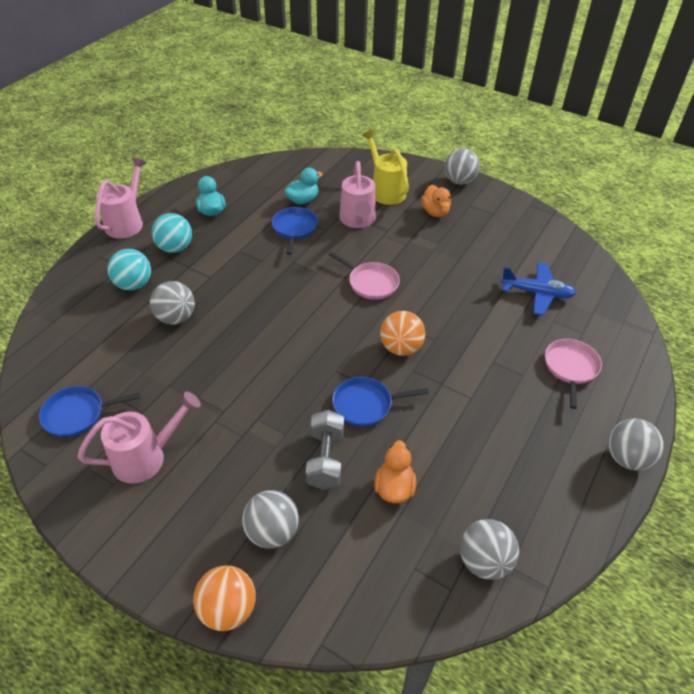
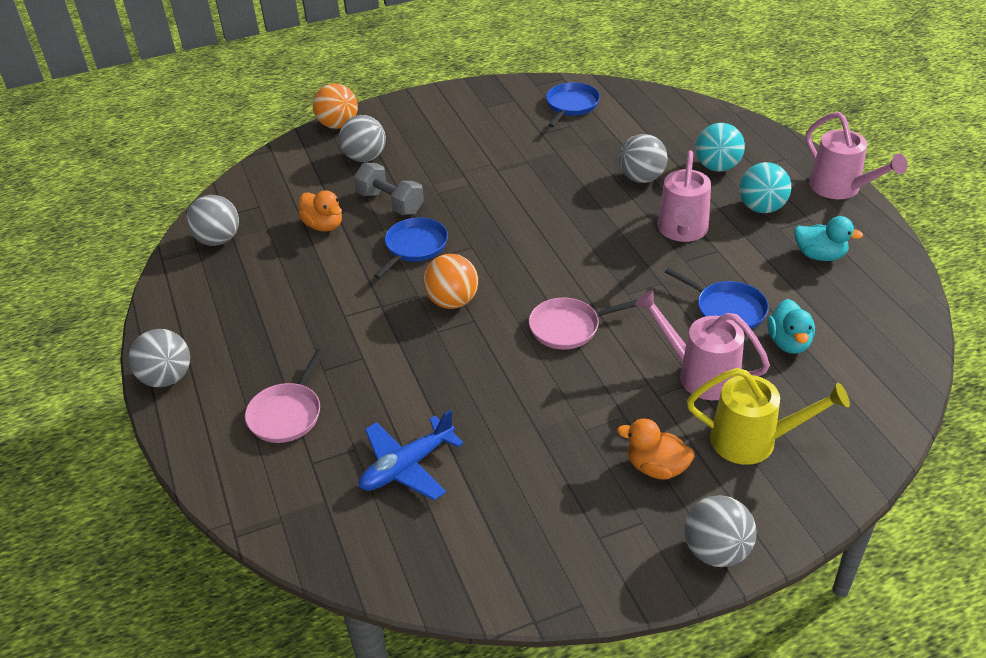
camera: 130 degrees right, 5 degrees down
pink watering can [77,392,201,484] -> pink watering can moved to [657,150,711,242]
pink pan [545,339,602,409] -> pink pan turned 60 degrees clockwise [245,349,324,443]

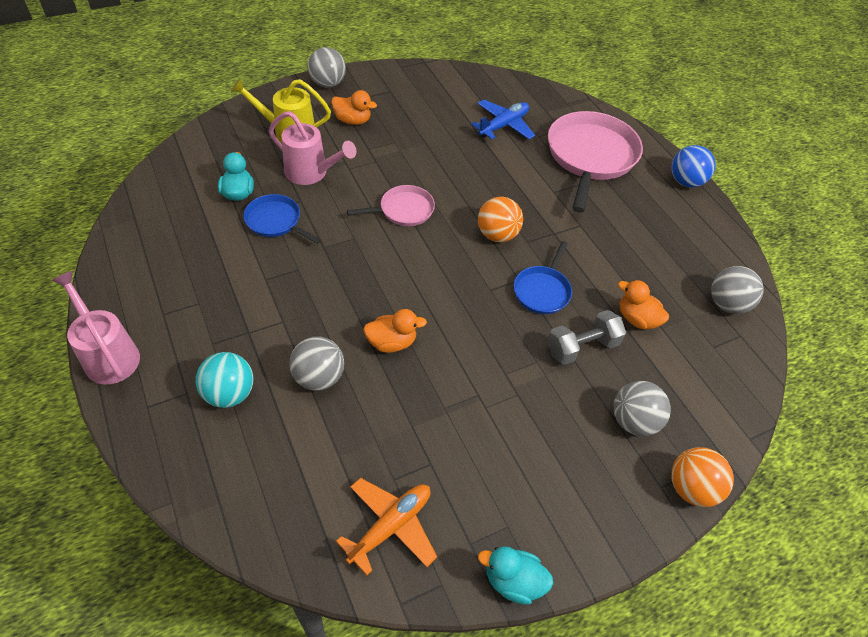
camera: 170 degrees right, 10 degrees up
grey ball [129,329,190,387] -> blue ball [671,145,716,187]
pink pan [245,349,324,443] -> pink pan [548,111,643,213], size x1.92
grey dumbbell [354,163,424,215] -> grey dumbbell turned 60 degrees counterclockwise [547,310,626,365]
blue pan [546,82,600,127] -> orange plane [336,478,437,576]
pink watering can [657,150,711,242] -> none
turquoise ball [739,162,791,213] -> none
turquoise duck [794,216,863,261] -> turquoise duck moved to [478,546,553,604]
none -> orange duck [363,309,427,353]

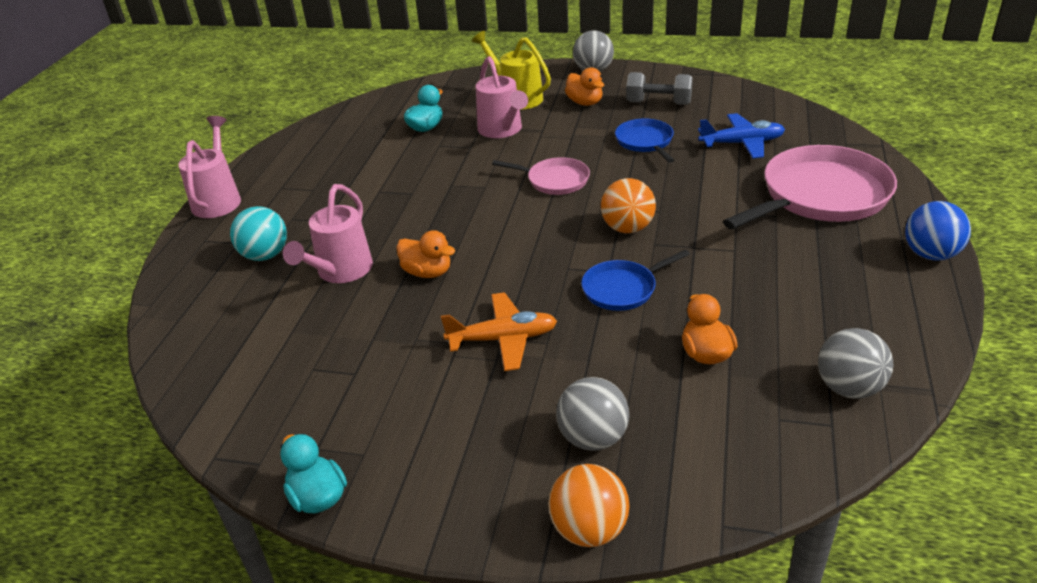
camera: 45 degrees right, 15 degrees down
blue pan [243,194,321,244] -> blue pan moved to [615,118,674,163]
grey ball [289,336,344,391] -> pink watering can [283,184,373,283]
orange plane [336,478,437,576] -> orange plane moved to [441,292,557,371]
grey dumbbell [547,310,626,365] -> grey dumbbell moved to [626,72,693,105]

